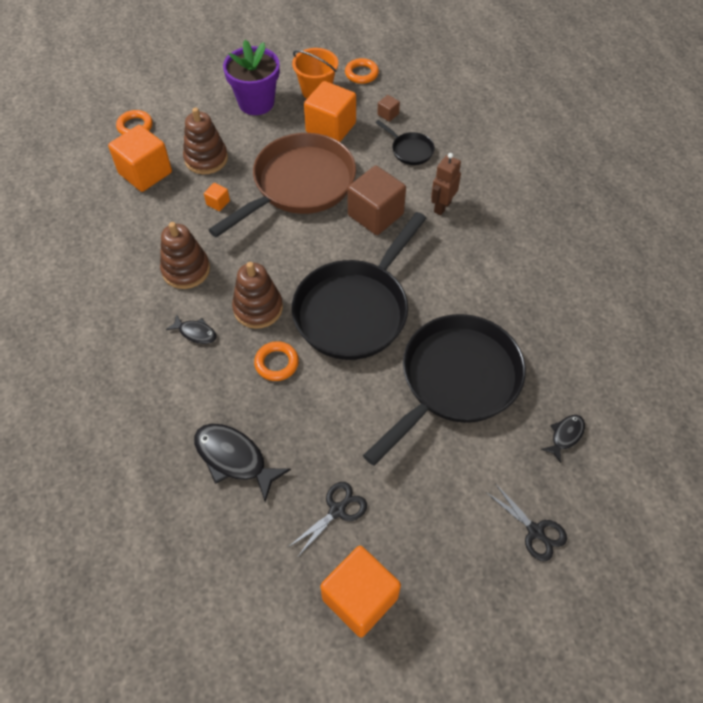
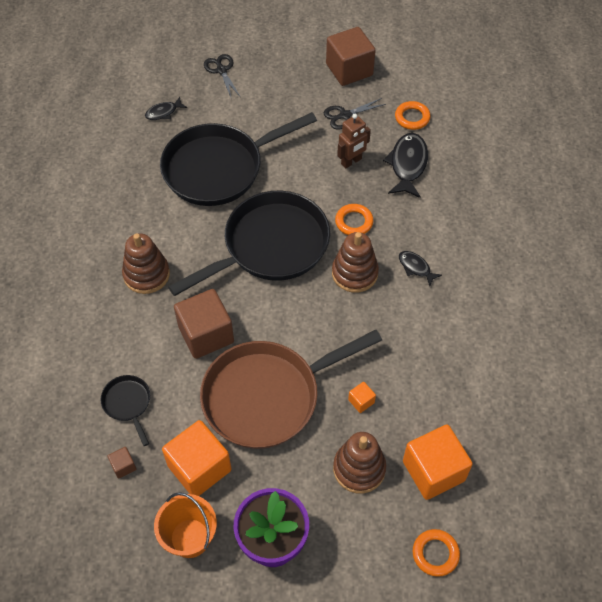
camera: 160 degrees left, 0 degrees up
brown stacking toy [160,222,210,289] -> brown stacking toy moved to [122,233,170,294]
black fish [194,424,291,502] -> black fish turned 135 degrees counterclockwise [383,133,428,198]
orange cube [320,546,401,637] -> brown cube [326,27,376,86]
orange ring [345,58,379,84] -> orange ring moved to [395,101,431,130]
brown robot [431,153,461,215] -> brown robot moved to [337,114,371,168]

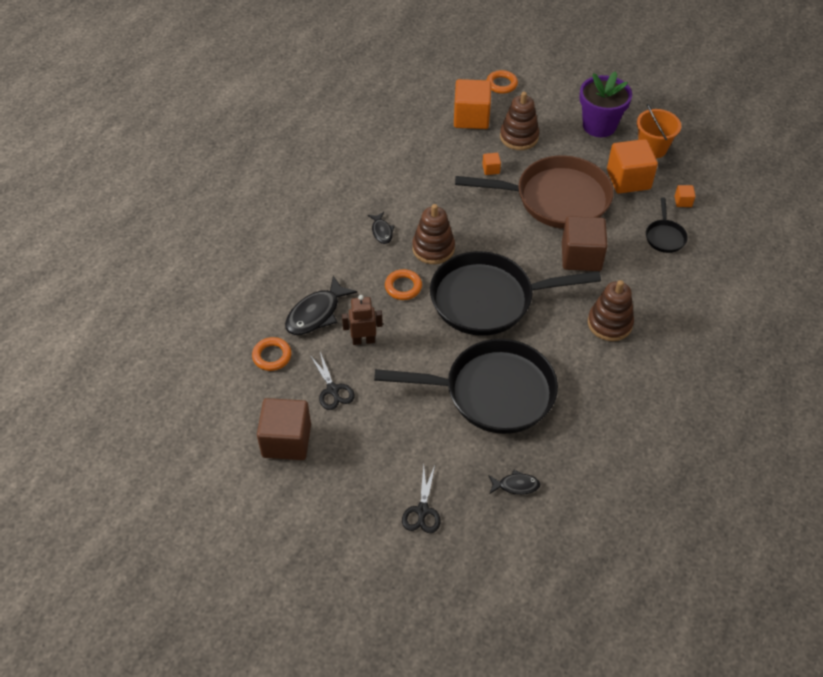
camera: 150 degrees left, 5 degrees down
brown cube [107,447,136,479] -> orange cube [675,185,695,207]
black scissors [324,98,386,130] -> black scissors turned 60 degrees clockwise [310,352,355,410]

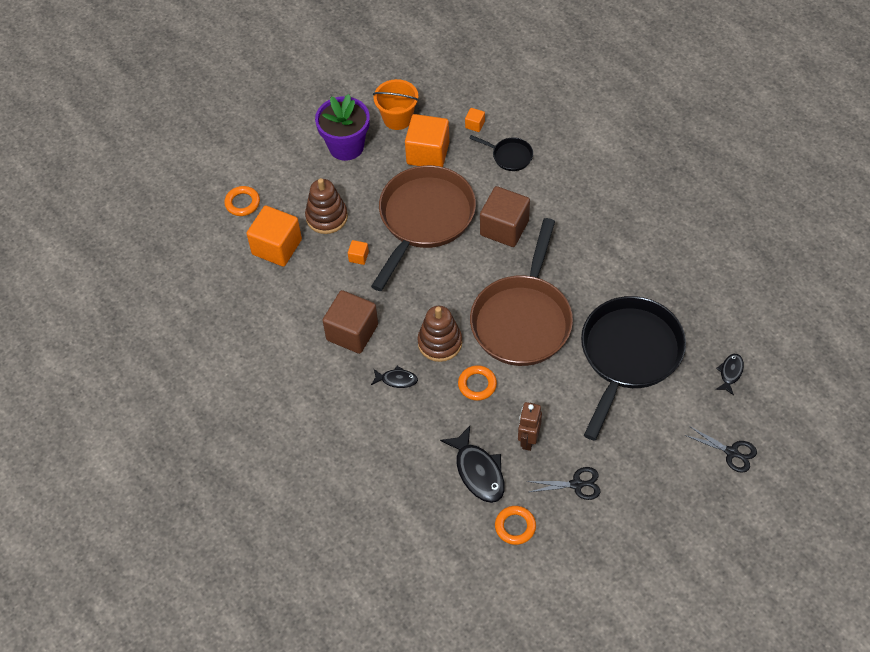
camera: 65 degrees left, 5 degrees up
brown cube [257,398,311,460] -> brown cube moved to [322,290,378,354]
black pan [430,251,601,336] -> brown pan [470,218,573,366]
brown stacking toy [588,280,634,341] -> none

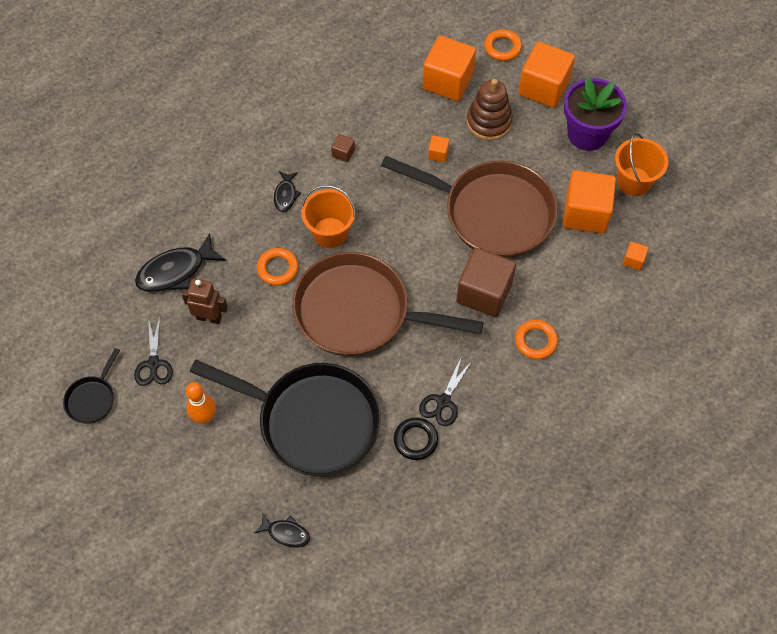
camera: 85 degrees right, 5 degrees up
brown cube [322,290,378,354] -> brown cube [331,134,355,162], size x0.43
brown stacking toy [418,306,462,362] -> orange bucket [301,185,356,248]
black pan [469,135,533,171] -> black pan moved to [63,348,120,424]
orange ring [495,506,536,545] -> orange ring moved to [515,320,558,360]
black scissors [685,426,757,473] -> black scissors moved to [419,356,472,426]
none -> orange bowling pin [185,382,216,424]
none -> black ring [394,417,438,460]
none -> orange cube [518,42,575,108]

